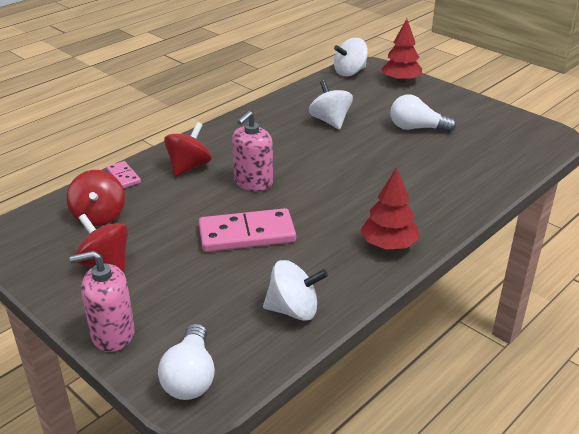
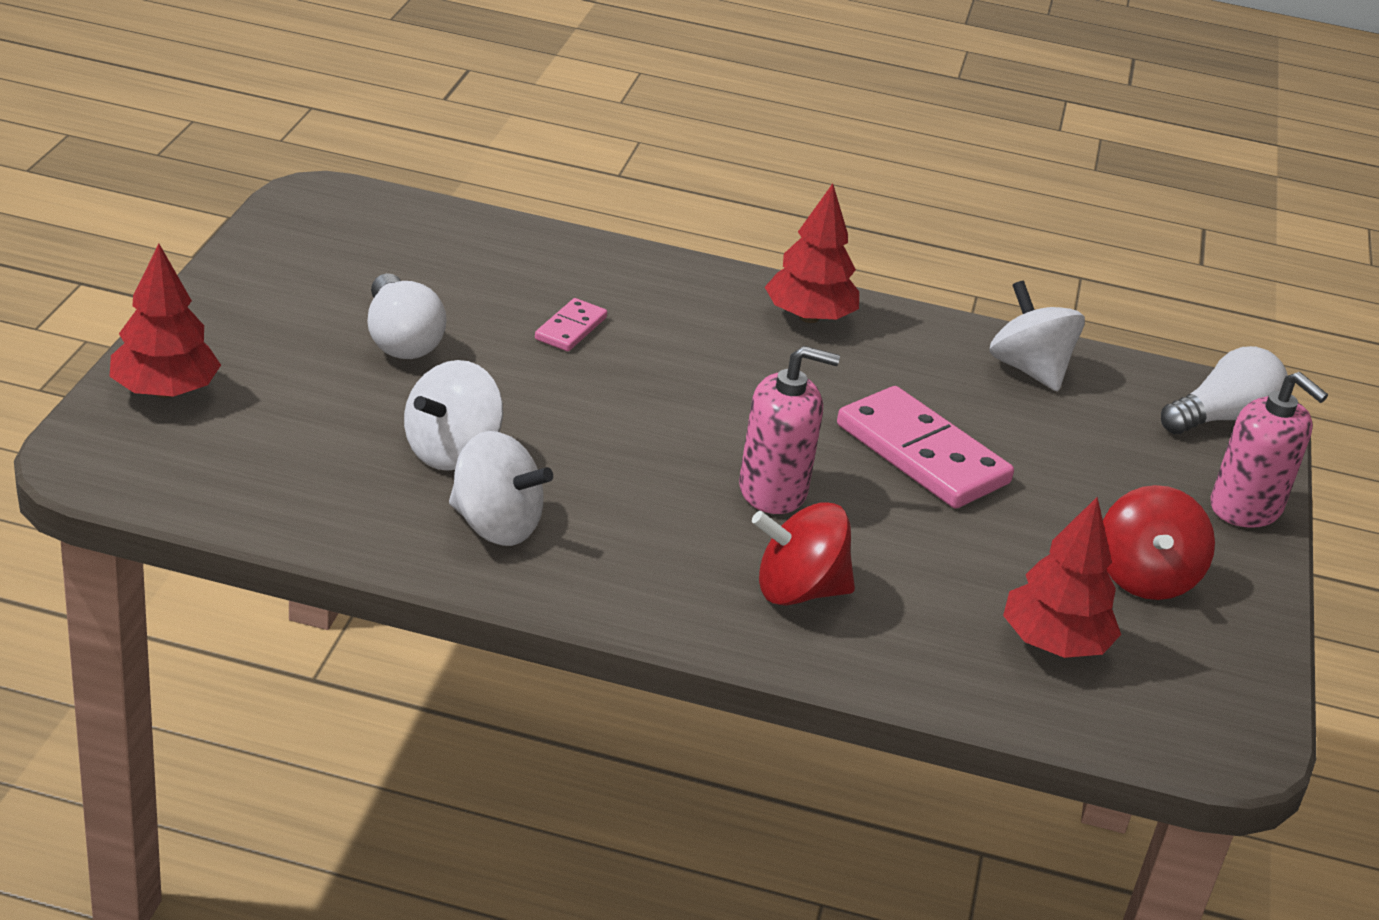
camera: 125 degrees left, 0 degrees up
red spinning top [67,170,125,226] -> red tree [1003,497,1121,658]
pink domino [106,161,141,188] -> pink domino moved to [535,298,607,351]
white spinning top [334,38,368,76] -> white spinning top moved to [449,431,553,546]

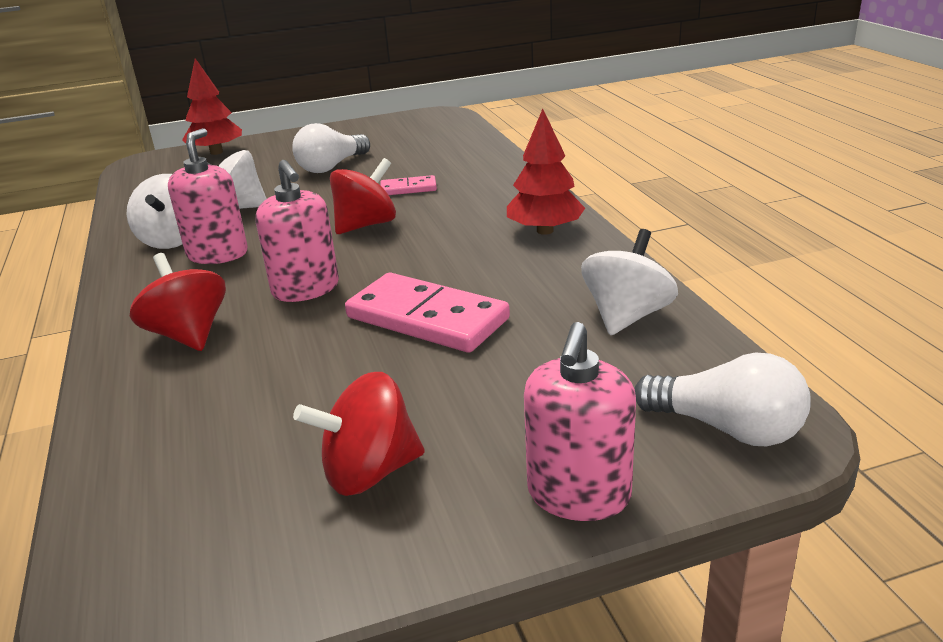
camera: 65 degrees right, 5 degrees down
pink domino [837,386,1014,508] -> pink domino turned 75 degrees counterclockwise [345,273,510,353]
red tree [1003,497,1121,658] -> none
none -> pink soap dispenser [168,128,248,264]
none -> red spinning top [330,158,396,234]

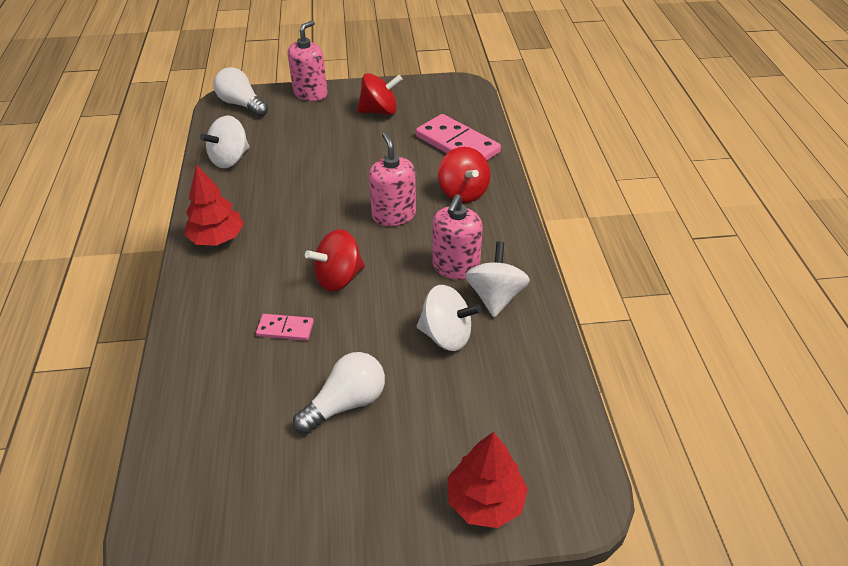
camera: 170 degrees left, 15 degrees up
pink domino [345,273,510,353] -> pink domino moved to [416,114,501,161]

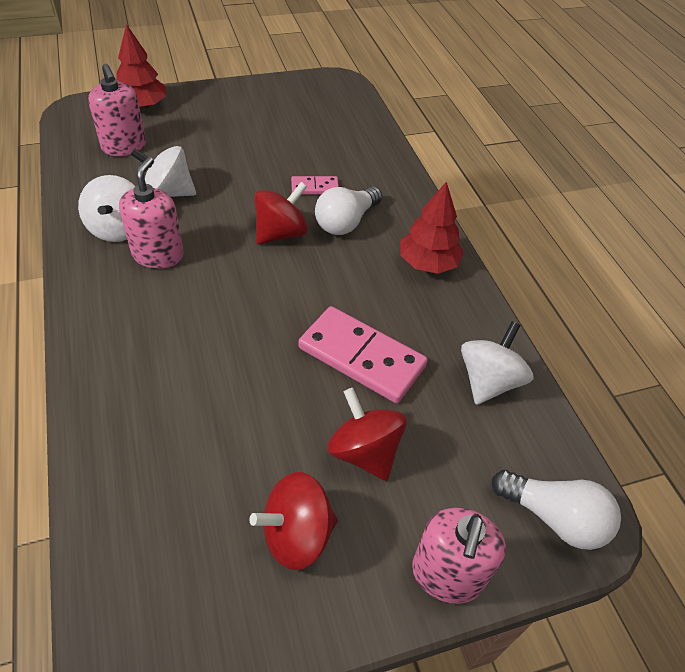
camera: 165 degrees right, 5 degrees up
white light bulb [293,352,385,434] -> white light bulb moved to [315,186,382,235]
pink soap dispenser [369,132,416,226] -> pink soap dispenser moved to [88,64,146,156]
pink domino [416,114,501,161] -> pink domino moved to [299,306,428,403]
red spinning top [438,147,490,203] -> red spinning top moved to [328,388,407,481]

